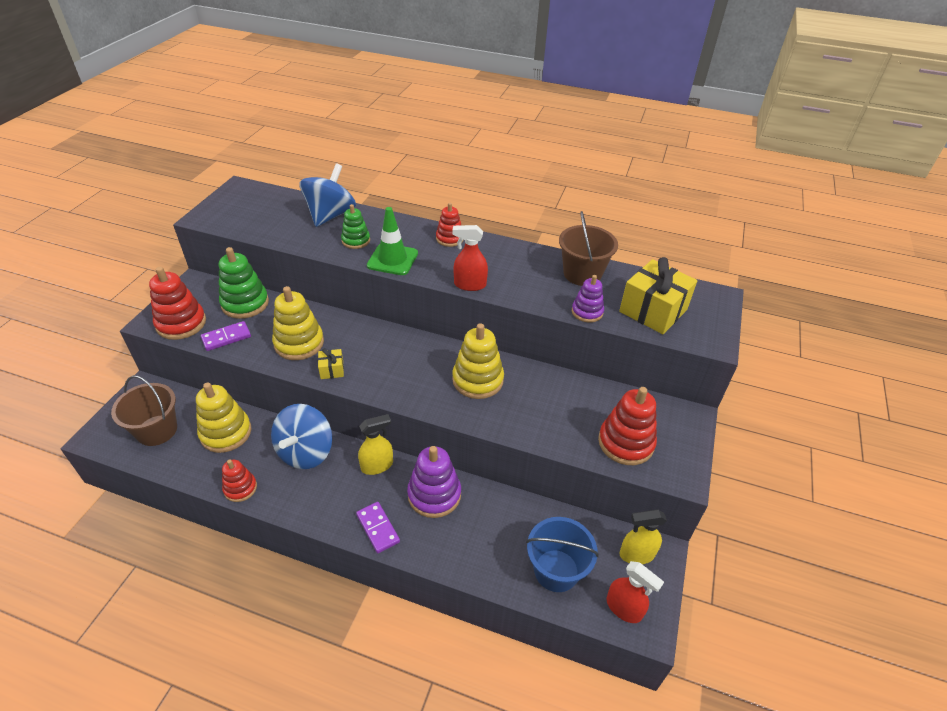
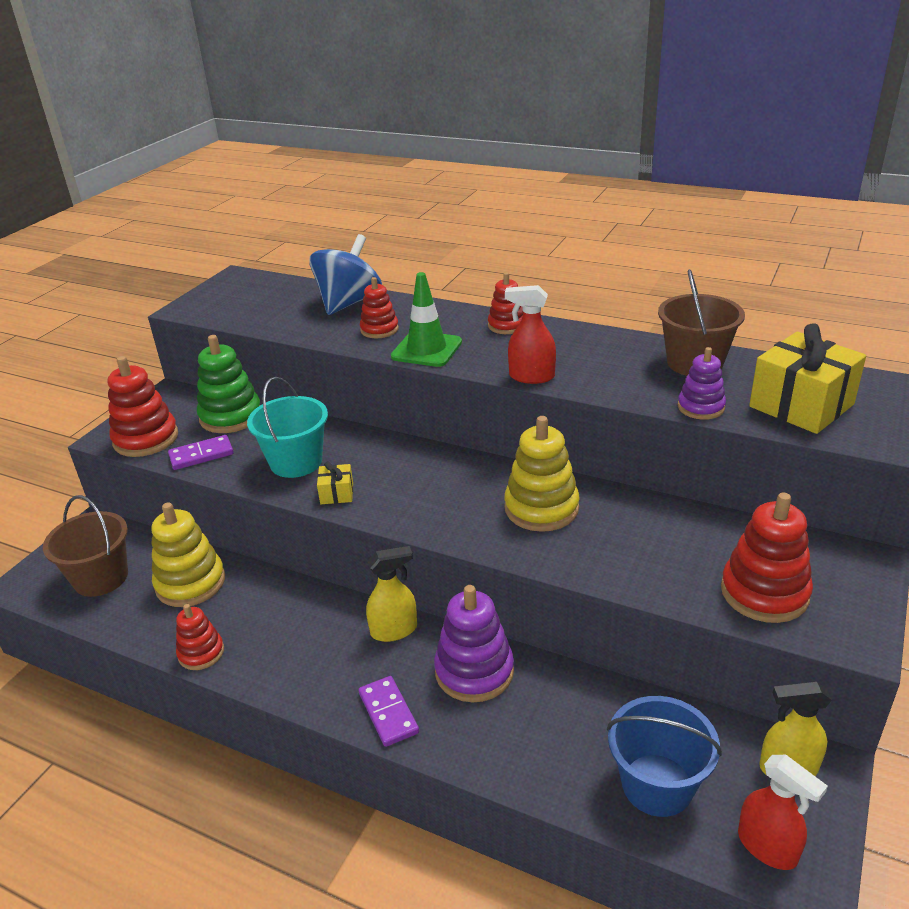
camera: 10 degrees right, 10 degrees down
blue spinning top [271,404,333,469] -> none
yellow stacking toy [272,286,324,360] -> turquoise bucket [247,377,328,478]
green stacking toy [341,204,370,249] -> red stacking toy [360,277,399,338]

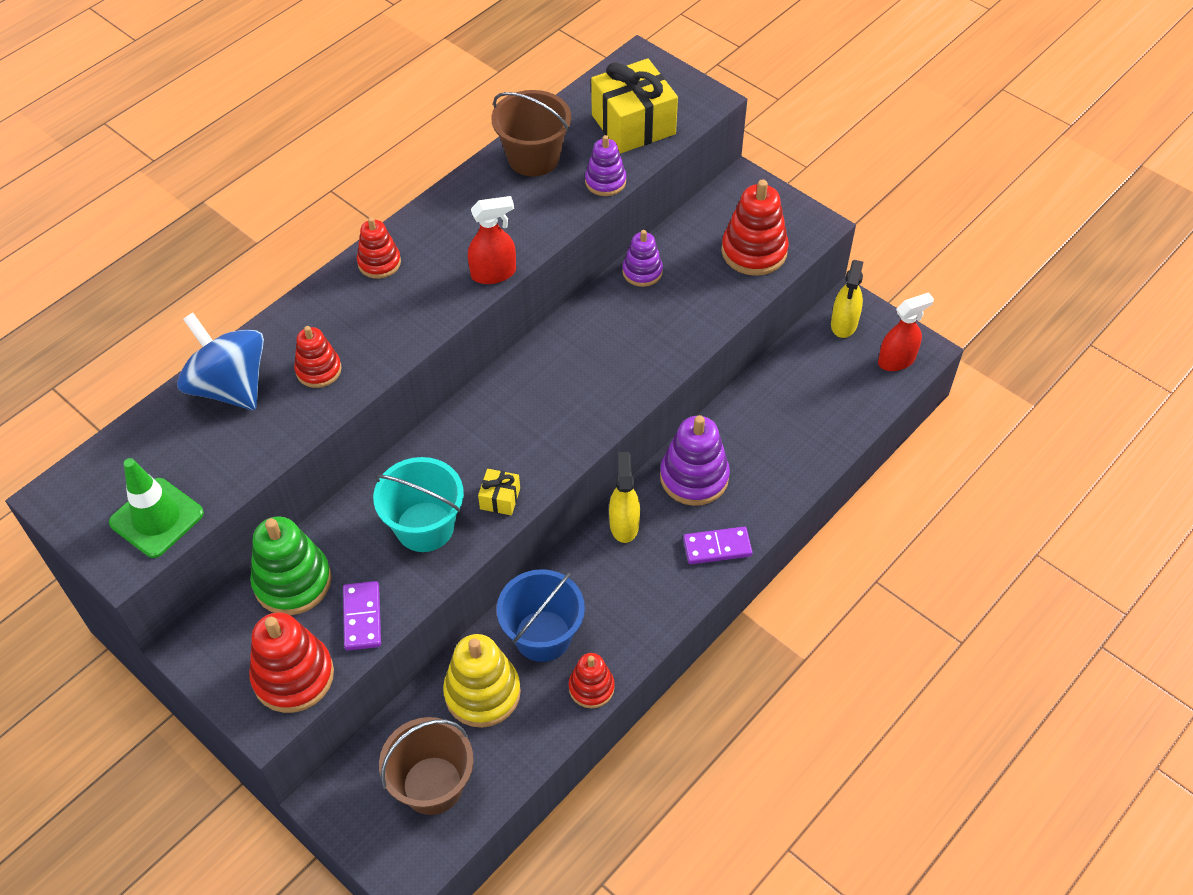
camera: 75 degrees left, 20 degrees up
green traffic cone [391,272,462,367] -> green traffic cone moved to [109,458,204,558]
yellow stacking toy [504,416,580,532] -> none
red spray bottle [505,285,556,384] -> red spray bottle turned 135 degrees counterclockwise [468,196,516,284]
blue bucket [607,696,722,817] -> blue bucket moved to [497,569,585,662]
none -> purple stacking toy [622,230,663,287]

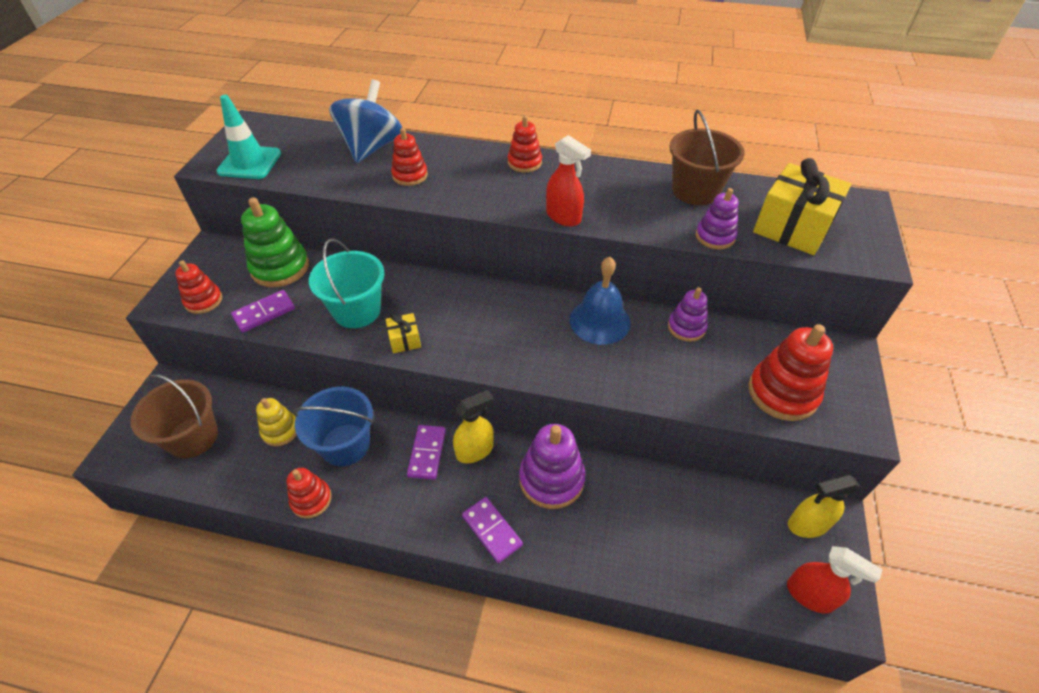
camera: 60 degrees right, 5 degrees down
green traffic cone [109,458,204,558] -> turquoise traffic cone [216,95,281,179]
red stacking toy [249,612,334,713] -> red stacking toy [175,260,222,314], size x0.60
yellow stacking toy [443,634,521,728] -> yellow stacking toy [256,398,297,446], size x0.60
none -> purple domino [407,425,446,480]
none -> blue bell [570,257,631,345]

